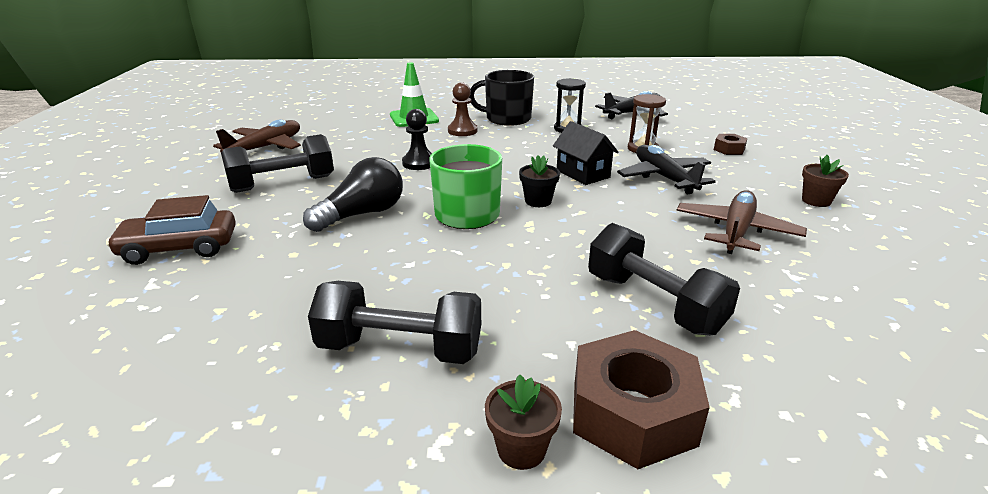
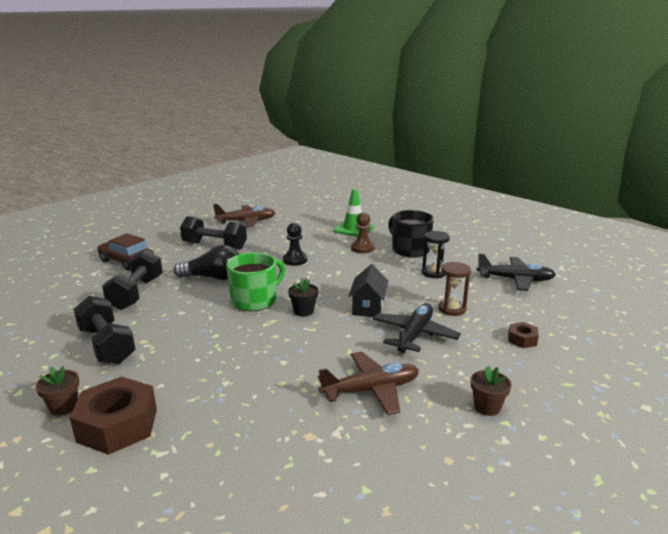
camera: 45 degrees right, 5 degrees down
black dumbbell [588,223,740,336] -> black dumbbell moved to [102,250,163,310]

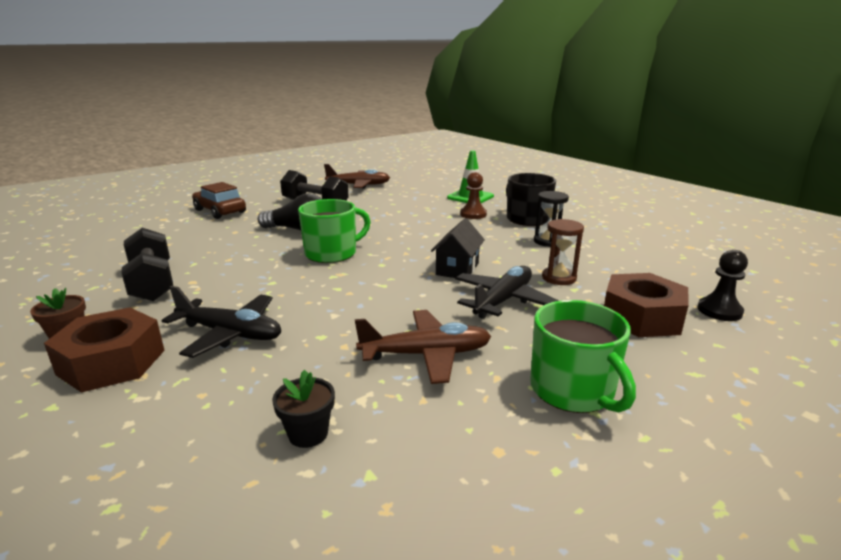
camera: 10 degrees right, 0 degrees up
black dumbbell [102,250,163,310] -> none
black pawn [283,223,307,266] -> black pawn moved to [697,250,748,321]
black flower pot [288,278,318,316] -> black flower pot moved to [272,370,335,448]
brown flower pot [471,365,512,416] -> green mug [530,300,636,413]
black plane [476,253,556,291] -> black plane moved to [161,286,281,358]
brown nut [508,322,539,348] -> brown nut [604,273,689,337], size x2.07

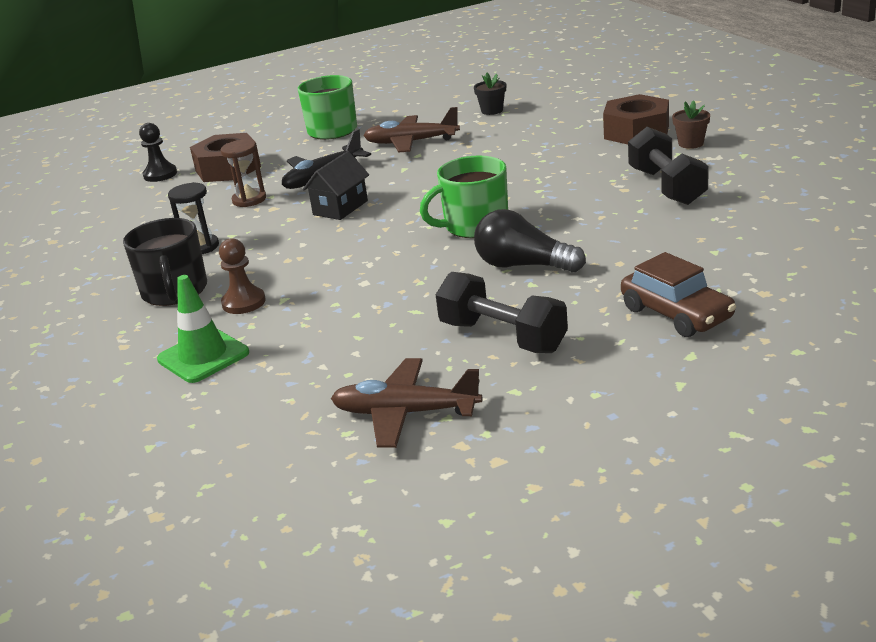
camera: 165 degrees left, 5 degrees up
black plane [161,286,281,358] -> none

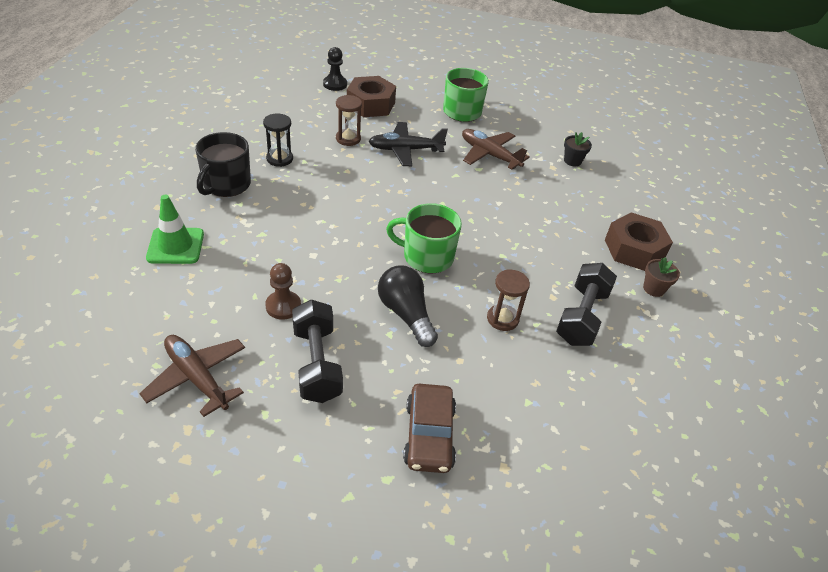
camera: 30 degrees right, 15 degrees up
brown pawn [219,238,266,314] -> brown pawn moved to [265,263,301,320]
black house [302,151,369,220] -> none
none -> brown hourglass [487,269,530,331]

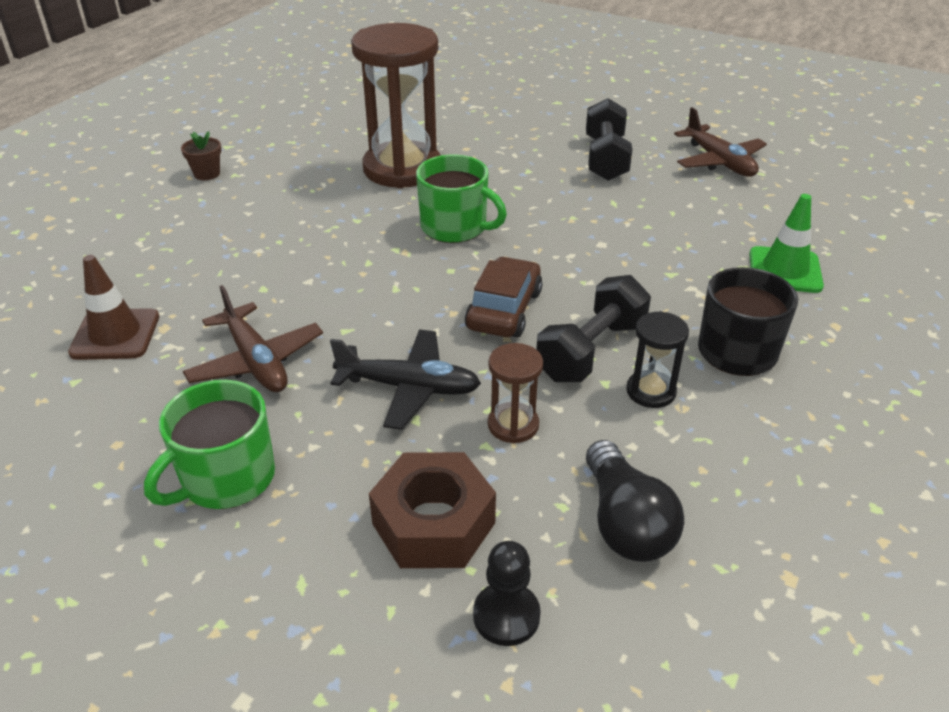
camera: 160 degrees left, 5 degrees down
brown pawn [265,263,301,320] -> none
black light bulb [378,266,438,347] -> black light bulb moved to [586,440,684,562]
brown car [403,384,456,473] -> brown car moved to [465,257,543,338]
brown hourglass [487,269,530,331] -> brown hourglass [351,23,441,188], size x2.23
black dumbbell [556,263,617,346] -> black dumbbell moved to [536,275,651,382]
black flower pot [564,132,592,166] -> brown traffic cone [68,255,159,360]
brown nut [605,212,673,271] -> none

